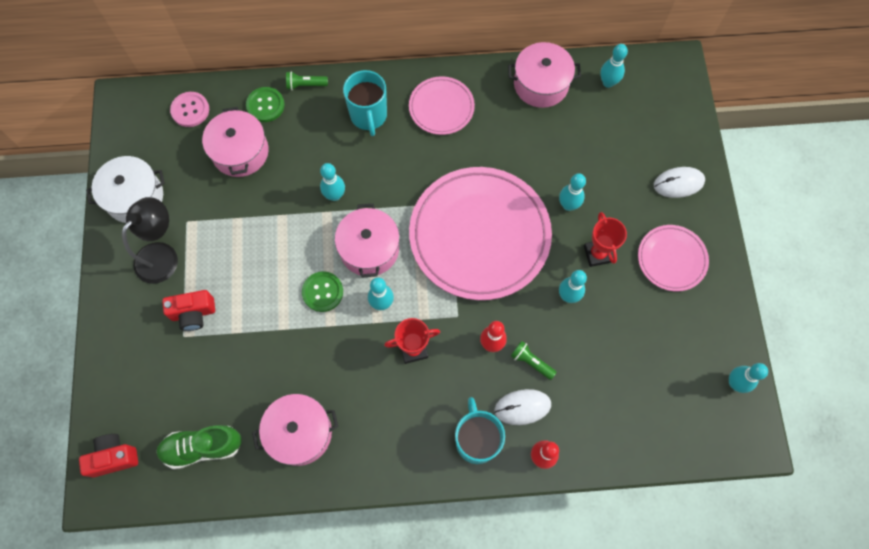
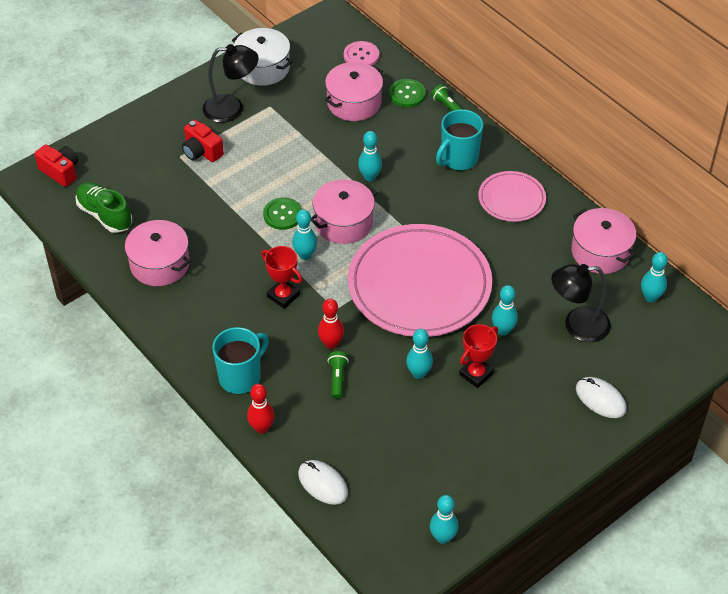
camera: 55 degrees right, 20 degrees down
white mouse [495,389,551,425] -> white mouse moved to [298,460,348,505]
pink plate [638,225,709,291] -> none
none -> black lamp [551,264,611,342]

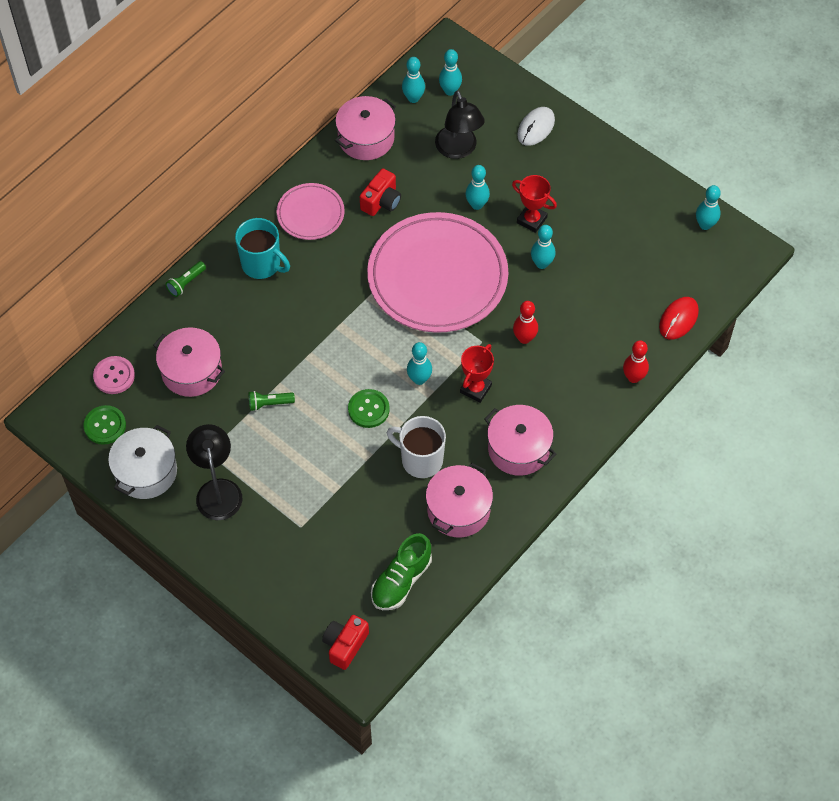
camera: 100 degrees left, 10 degrees up
red camera [182,120,224,162] -> red camera moved to [360,168,401,216]
turquoise mug [212,327,269,394] -> none
white mouse [298,460,348,505] -> red mouse [659,297,699,340]
pink pot [311,179,377,244] -> pink pot moved to [485,405,556,476]
green flashlight [328,351,349,399] -> green flashlight moved to [249,391,295,411]
turquoise bowling pin [358,131,382,181] -> turquoise bowling pin moved to [439,49,462,96]
green button [389,79,426,107] -> green button moved to [84,405,126,445]
none -> white mug [387,416,446,478]

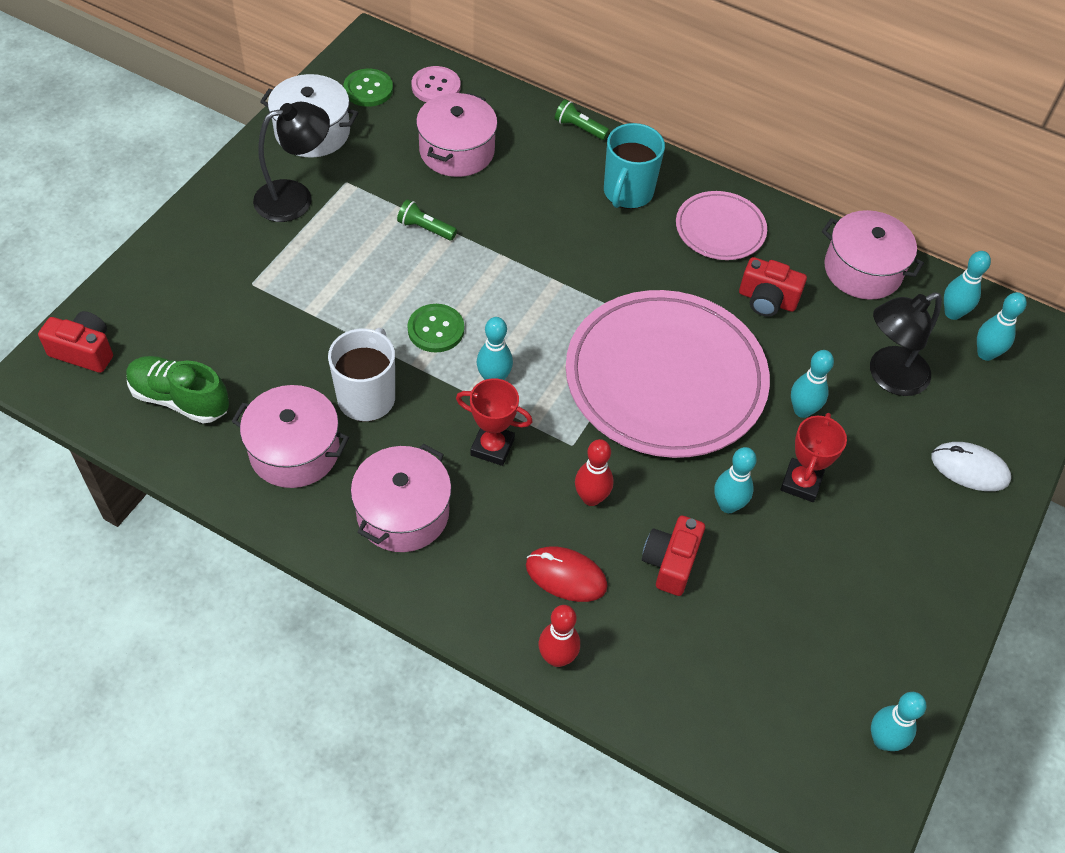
camera: 75 degrees right, 5 degrees down
green flashlight [249,391,295,411] -> green flashlight turned 45 degrees counterclockwise [397,199,457,240]
red mouse [659,297,699,340] -> red mouse moved to [526,547,608,602]
none -> red camera [642,516,705,596]

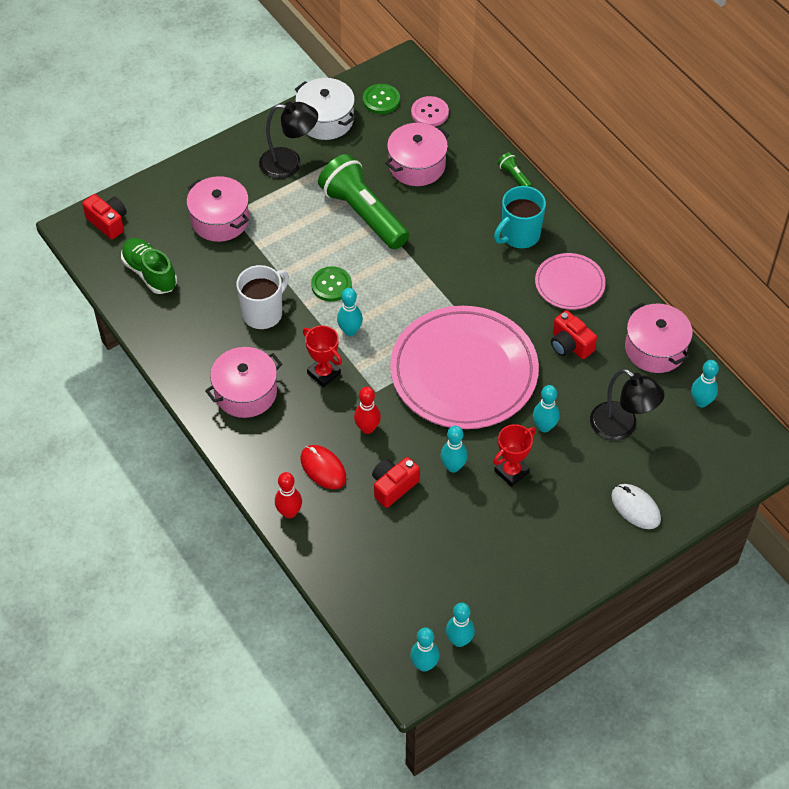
camera: 30 degrees right, 0 degrees up
pink pot [231,385,349,488] -> pink pot moved to [187,176,249,242]
green flashlight [397,199,457,240] -> green flashlight [318,154,409,249], size x2.47
black lamp [870,292,942,396] -> black lamp turned 135 degrees counterclockwise [590,369,665,441]
turquoise bowling pin [977,292,1027,361] -> turquoise bowling pin moved to [410,627,440,672]

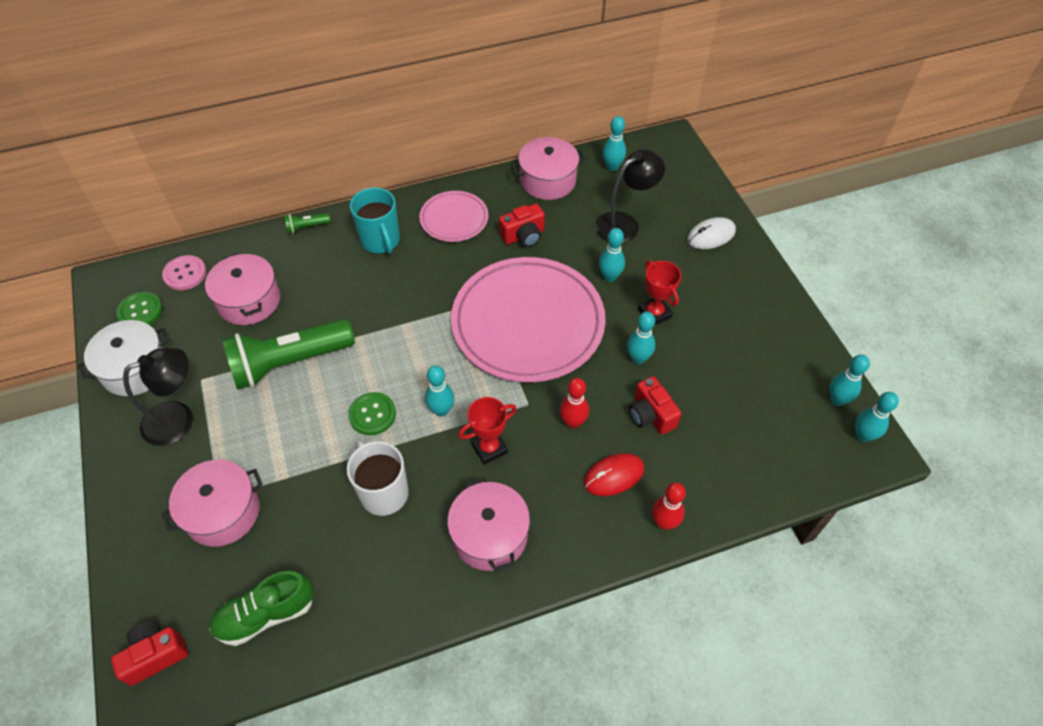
camera: 75 degrees left, 0 degrees up
black lamp [259,102,318,179] -> black lamp turned 45 degrees clockwise [123,348,193,446]

